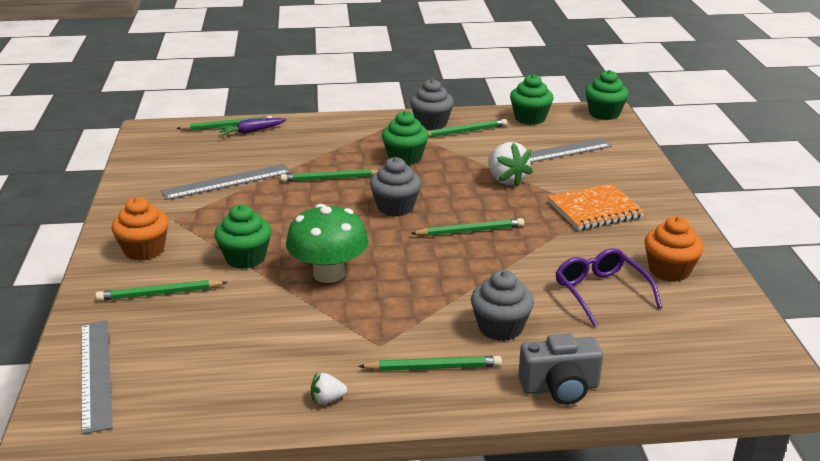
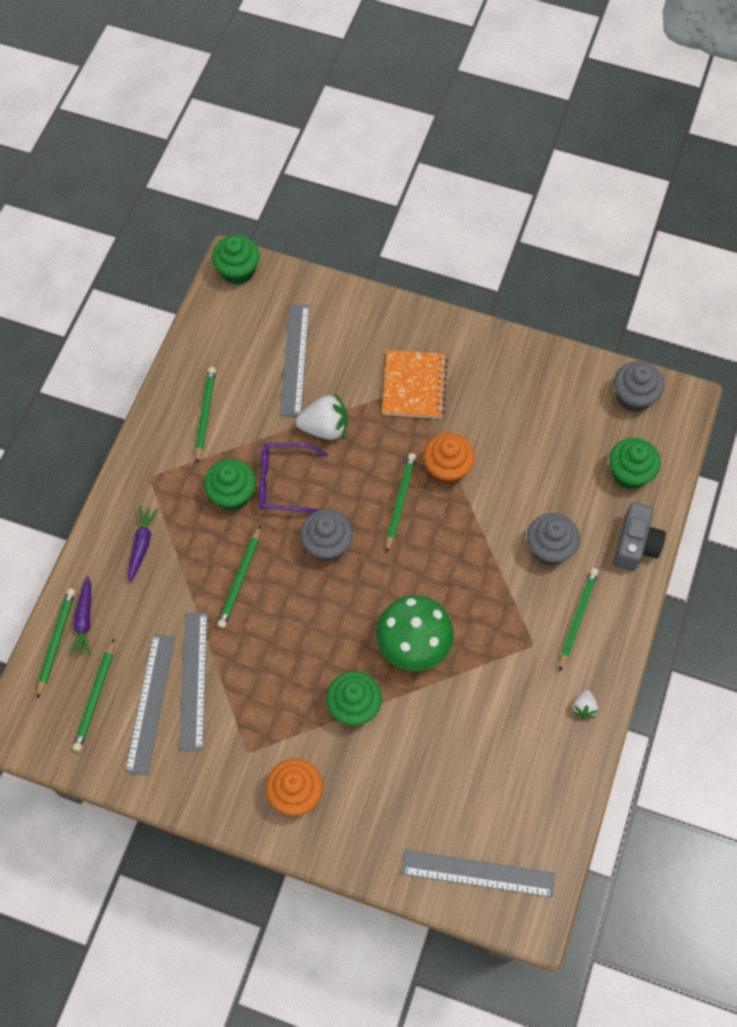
camera: 65 degrees left, 35 degrees up
green pencil [95,280,228,301] -> green pencil moved to [73,639,114,751]
grey cupcake [410,79,454,130] -> grey cupcake moved to [614,361,664,412]
green cupcake [510,74,553,125] -> green cupcake moved to [609,438,661,489]
purple glasses [556,248,662,327] -> purple glasses moved to [259,442,328,513]
orange cupcake [644,216,704,282] -> orange cupcake moved to [423,433,475,485]
none -> grey ruler [125,634,175,776]
none -> purple carrot [128,506,159,583]

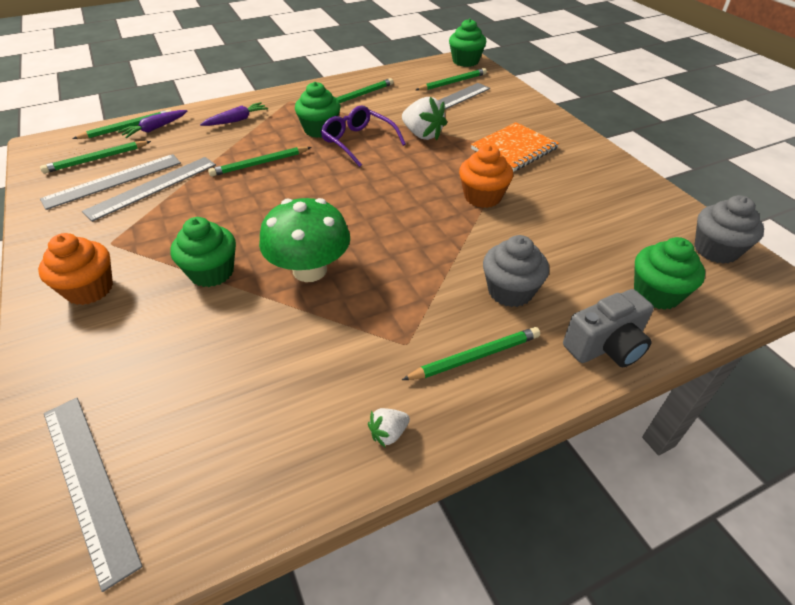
camera: 45 degrees right, 20 degrees down
grey cupcake [300,509,353,562] -> none
green pencil [386,453,416,553] -> green pencil moved to [416,68,487,91]

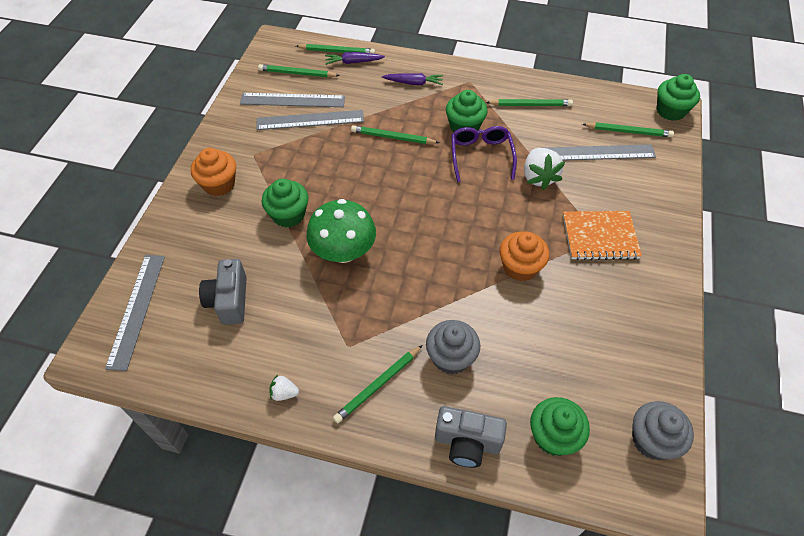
camera: 40 degrees right, 10 degrees up
green pencil [402,327,540,380] -> green pencil turned 120 degrees clockwise [333,345,422,423]
none -> grey camera [199,259,247,325]

